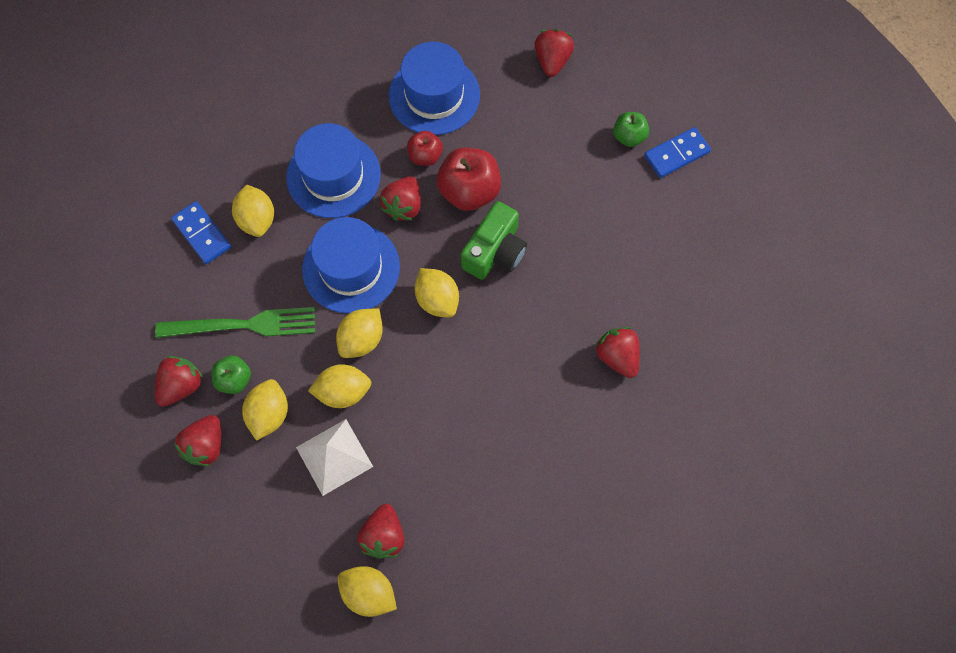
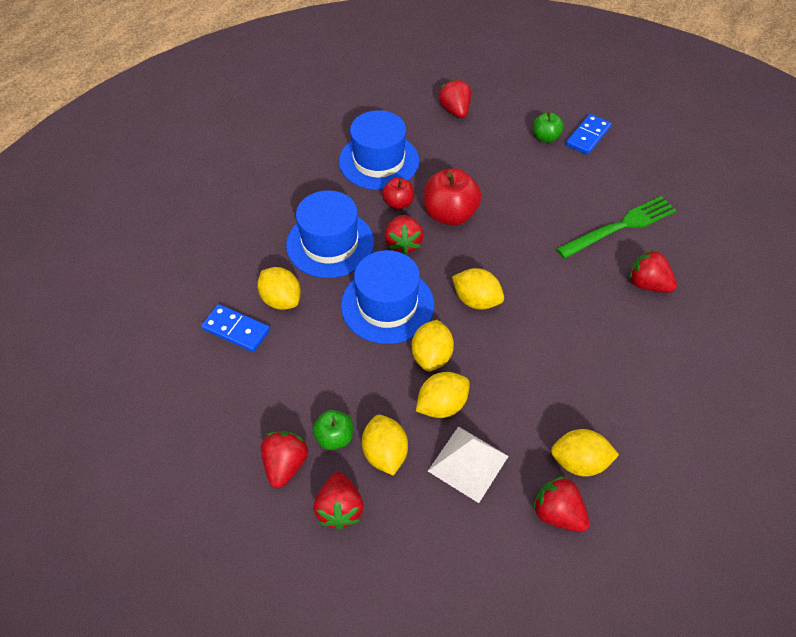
camera: 25 degrees left, 15 degrees down
green fork [155,307,315,338] -> green fork moved to [557,196,677,259]
yellow lemon [337,566,397,617] -> yellow lemon moved to [551,429,619,476]
red strawberry [357,504,405,559] -> red strawberry turned 150 degrees clockwise [532,476,590,532]
green camera [461,201,527,280] -> none

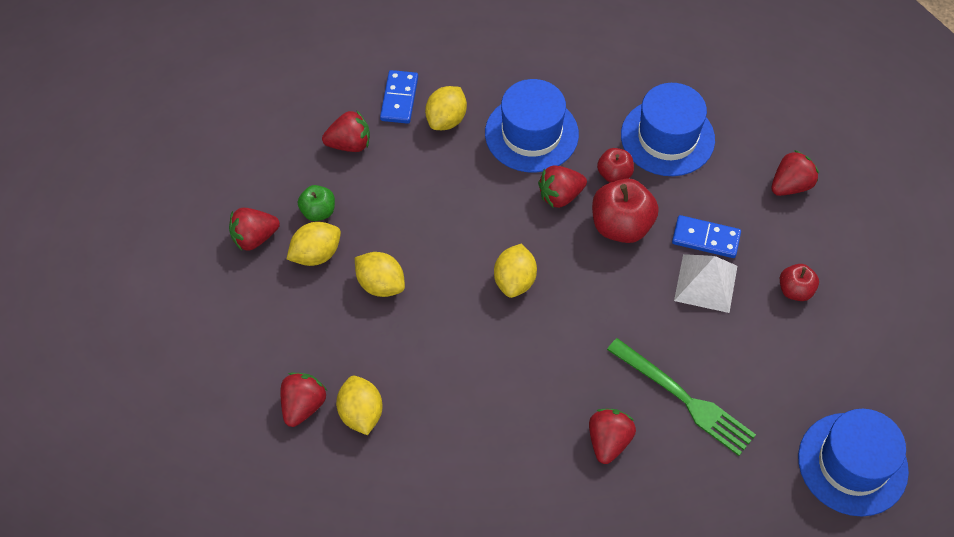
camera: 70 degrees right, 5 degrees up
red strawberry [261,431,308,488] -> red strawberry moved to [322,111,370,152]
blue hat [341,250,434,344] -> blue hat moved to [798,409,909,517]
yellow lemon [411,320,454,372] -> none
white pyramid [428,426,509,503] -> white pyramid moved to [674,254,737,313]
green apple [533,112,563,143] -> red apple [780,264,819,301]
blue domino [566,114,611,155] -> blue domino moved to [672,215,741,258]

